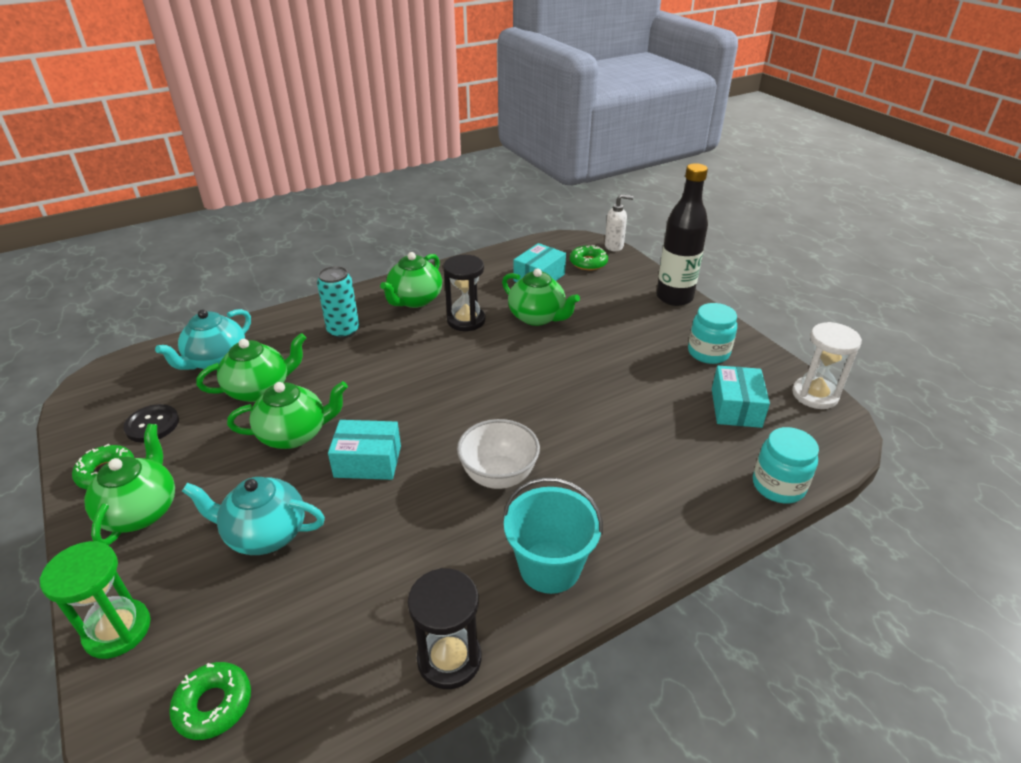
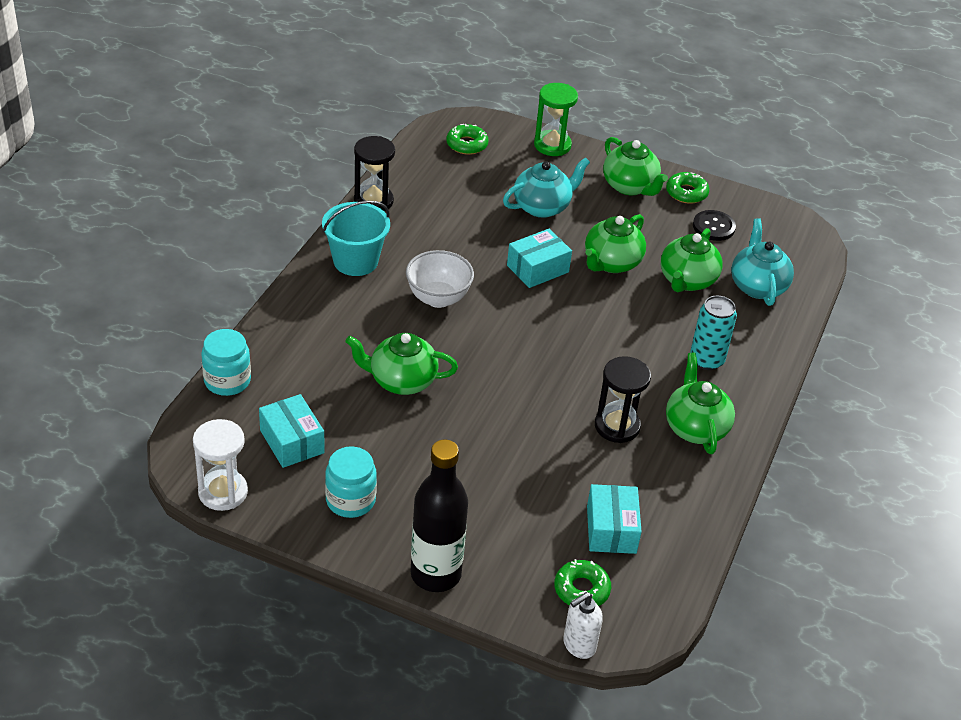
camera: 140 degrees right, 5 degrees up
green teapot [502,268,580,326] -> green teapot moved to [345,333,458,395]

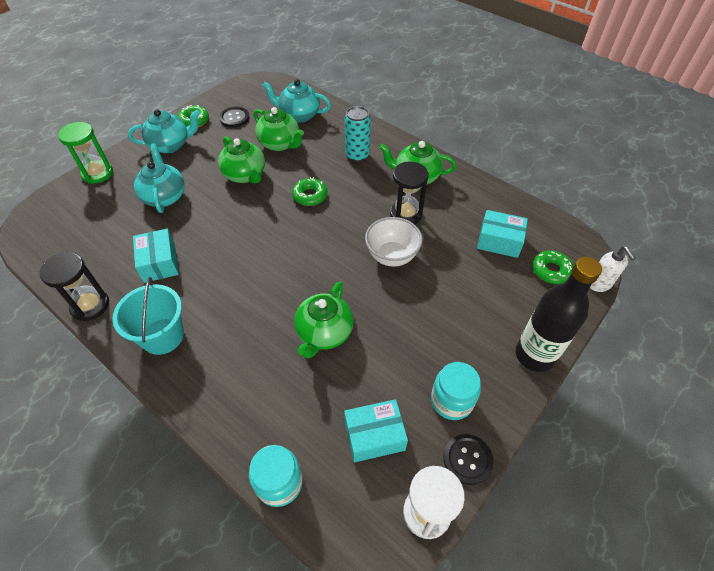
camera: 70 degrees left, 10 degrees up
white bowl [406,250,474,308] -> white bowl moved to [365,217,422,267]
green donut [446,124,488,155] -> green donut moved to [292,177,328,206]
turquoise box [507,229,572,288] -> turquoise box moved to [133,229,179,283]
green teapot [603,137,668,196] -> turquoise teapot [128,109,200,153]
none -> black button [443,434,493,485]

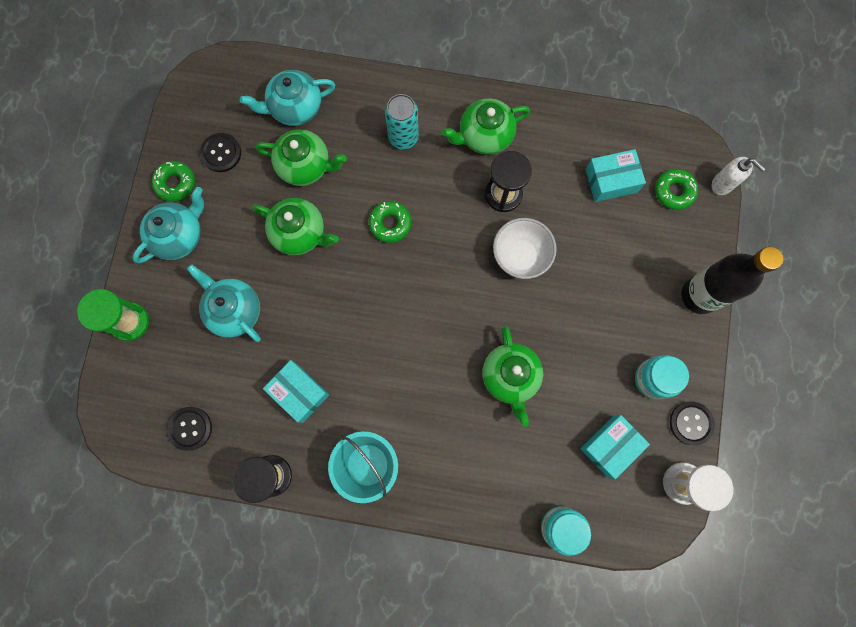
camera: 30 degrees left, 25 degrees up
none -> black button [167,407,212,451]

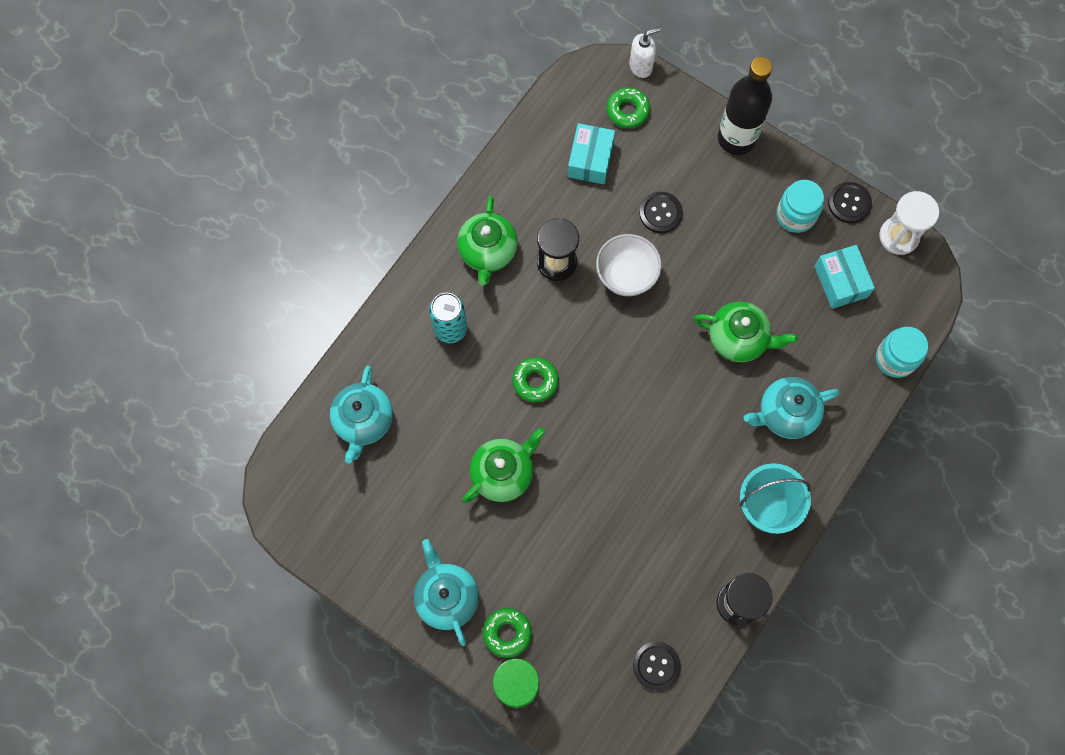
camera: 65 degrees left, 5 degrees down
green donut [152,161,195,202] -> green donut moved to [483,608,532,658]
turquoise teapot [187,264,261,342] -> turquoise teapot moved to [744,377,840,439]
black button [200,133,241,172] -> black button moved to [639,192,683,233]
green teapot [256,129,347,186] -> none
turquoise box [263,360,329,423] -> none

